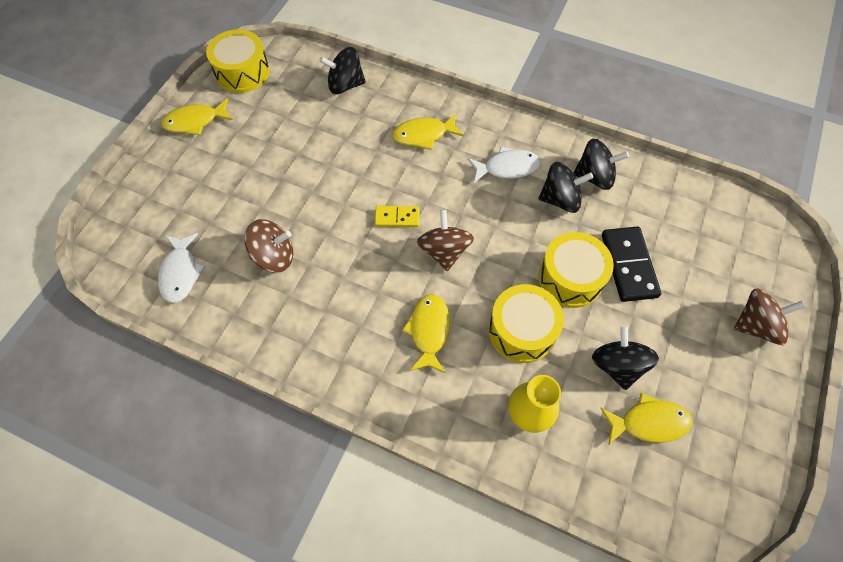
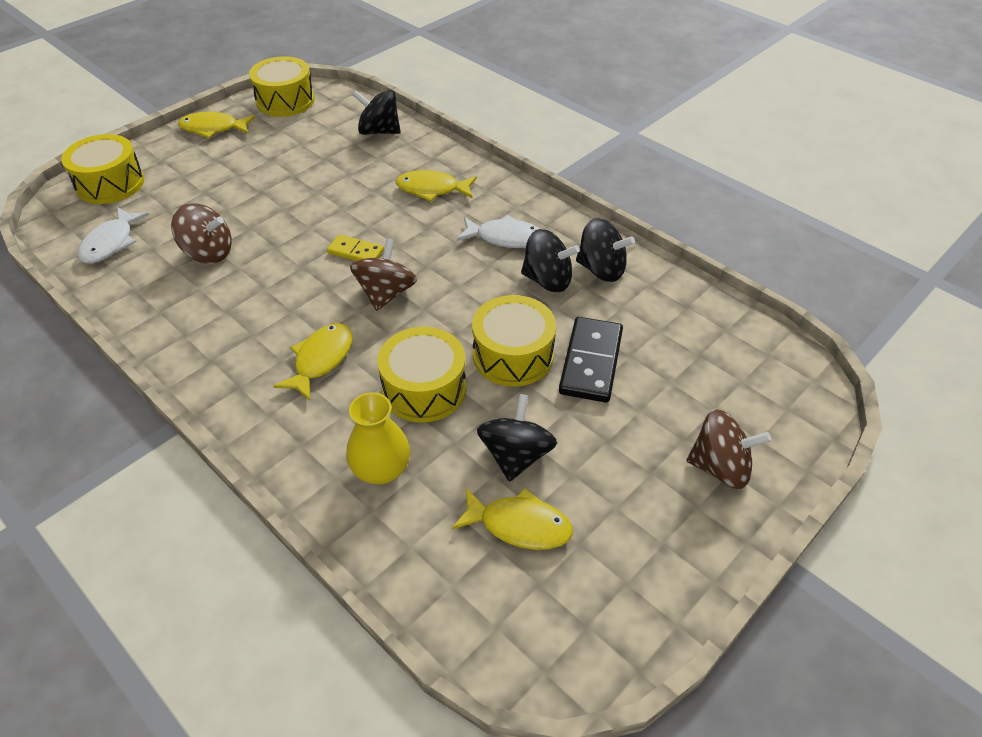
camera: 20 degrees right, 15 degrees down
none -> yellow drum [61,134,145,204]

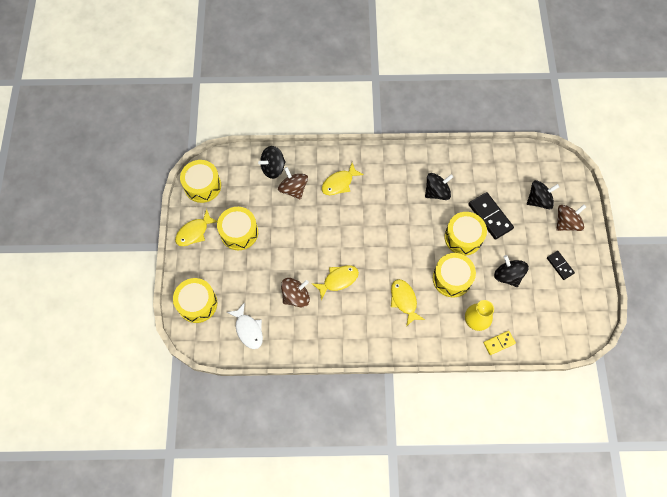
camera: 45 degrees left, 20 degrees up
yellow domino [327,234,384,261] -> yellow domino moved to [483,331,516,355]
brown spinning top [350,238,417,311] -> brown spinning top moved to [278,167,308,199]
yellow fish [452,488,573,550] -> yellow fish moved to [312,265,359,300]
white fish [457,215,539,248] -> none
black spinning top [576,218,635,282] -> black spinning top moved to [527,180,559,209]
none -> yellow drum [217,207,258,250]
none -> black domino [547,251,575,280]

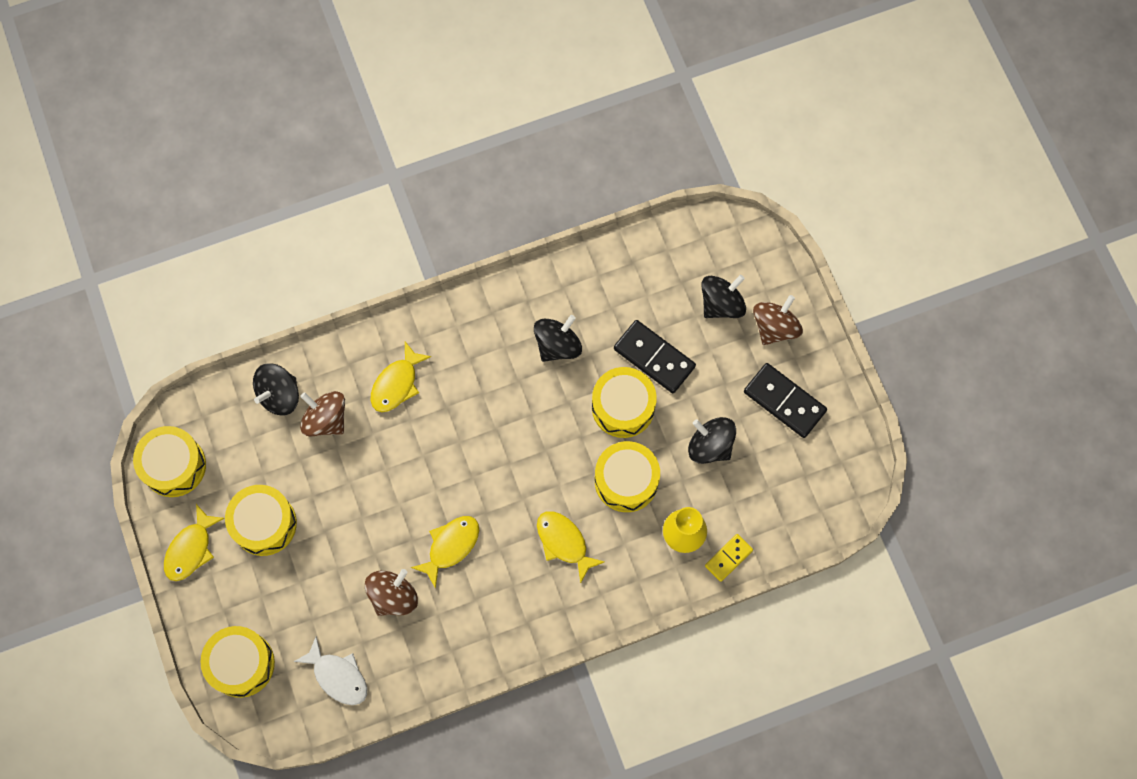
camera: 20 degrees left, 5 degrees up
black domino [547,251,575,280] -> black domino [744,363,827,438], size x1.70

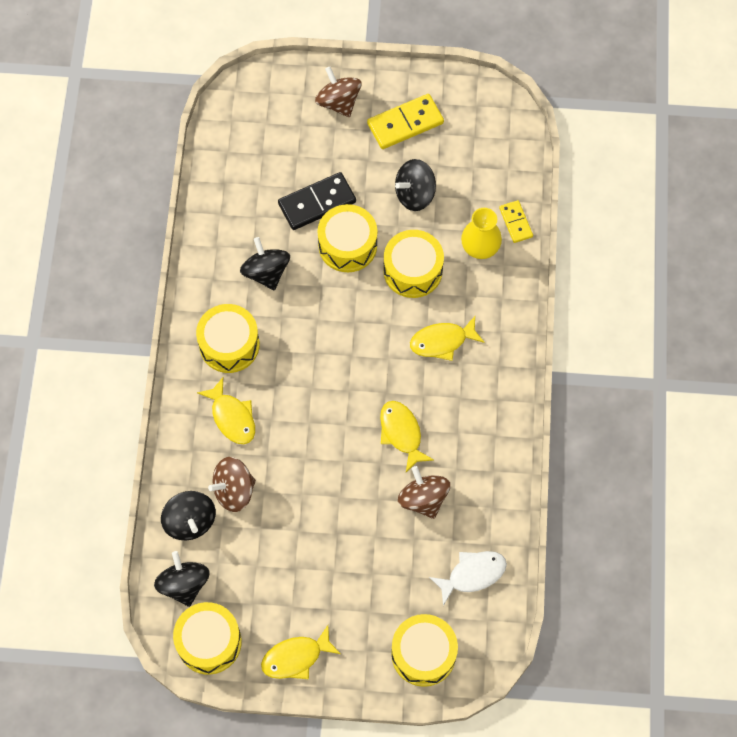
camera: 65 degrees left, 5 degrees down
yellow fish [164,504,225,581] -> yellow fish turned 105 degrees clockwise [261,625,341,679]
yellow drum [225,485,297,556] -> yellow drum moved to [196,304,260,373]
black spinning top [701,275,746,318] -> black spinning top moved to [154,551,210,607]
black domino [744,363,827,438] -> yellow domino [367,94,444,149]

